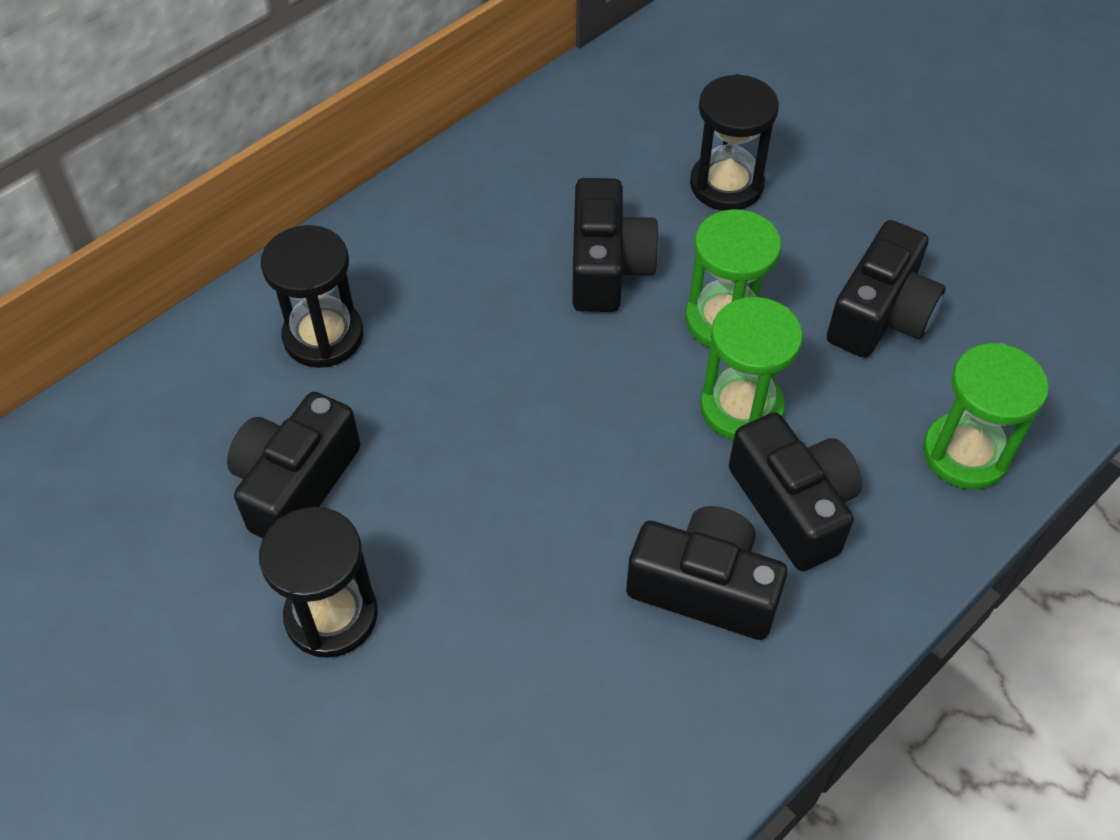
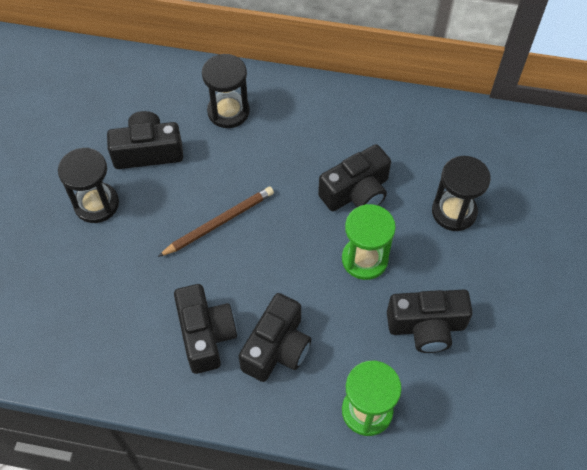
camera: 55 degrees right, 5 degrees up
green hourglass [700,297,803,440] -> none
none -> brown pencil [158,187,274,257]

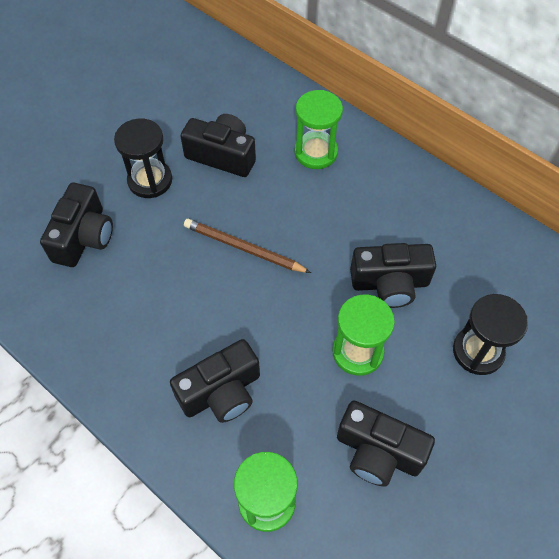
camera: 30 degrees right, 0 degrees up
brown pencil [158,187,274,257] -> brown pencil turned 150 degrees counterclockwise [184,219,311,273]
black camera [174,284,237,374] -> black camera moved to [40,183,113,267]
black hourglass [202,54,250,128] -> green hourglass [294,90,343,169]

